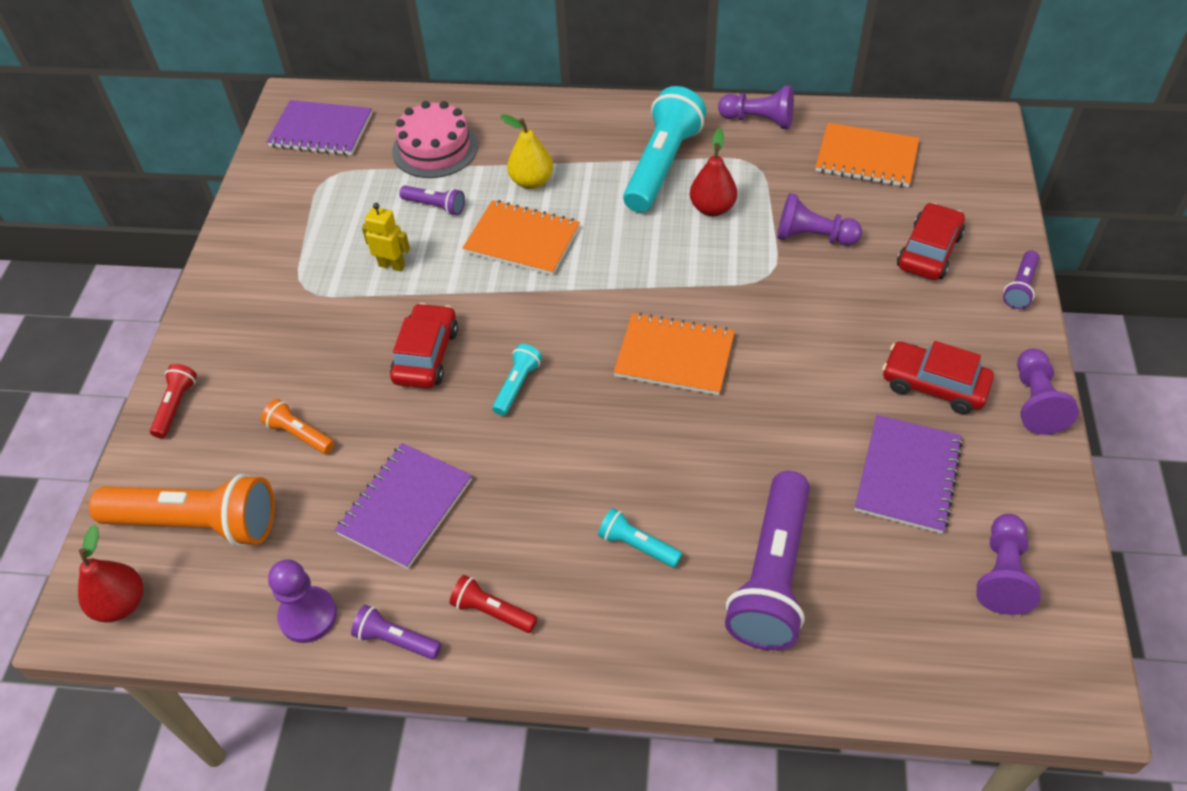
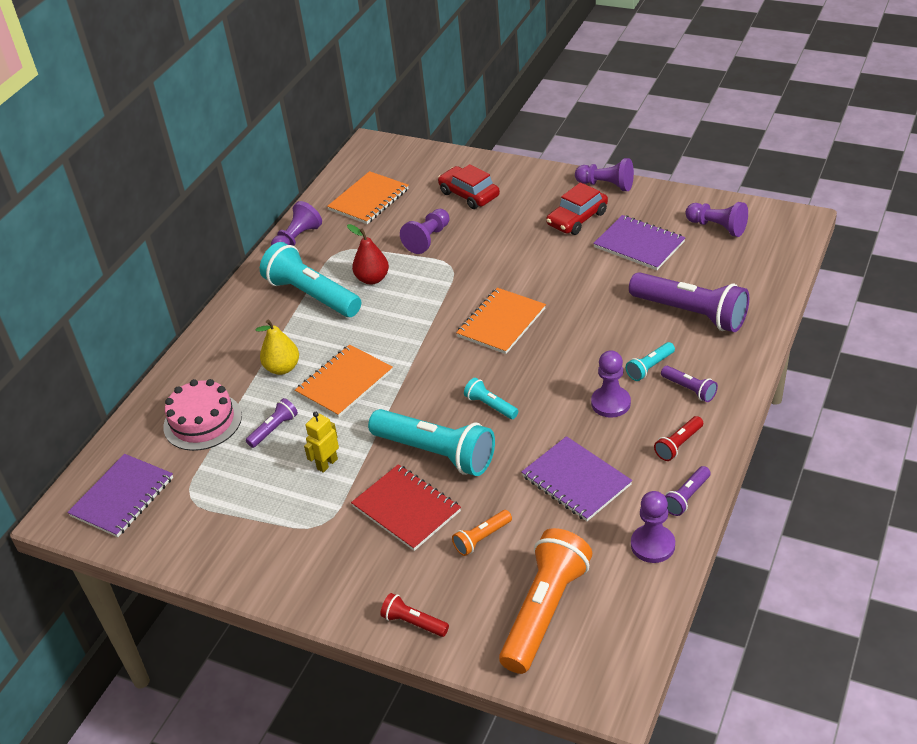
camera: 70 degrees left, 10 degrees down
red pear [78,525,143,622] -> none
red car [390,303,458,389] -> turquoise flashlight [368,409,495,476]
purple flashlight [1003,250,1039,309] -> purple flashlight moved to [661,366,718,402]
none -> red notebook [351,464,461,551]
none -> purple pawn [591,350,631,418]

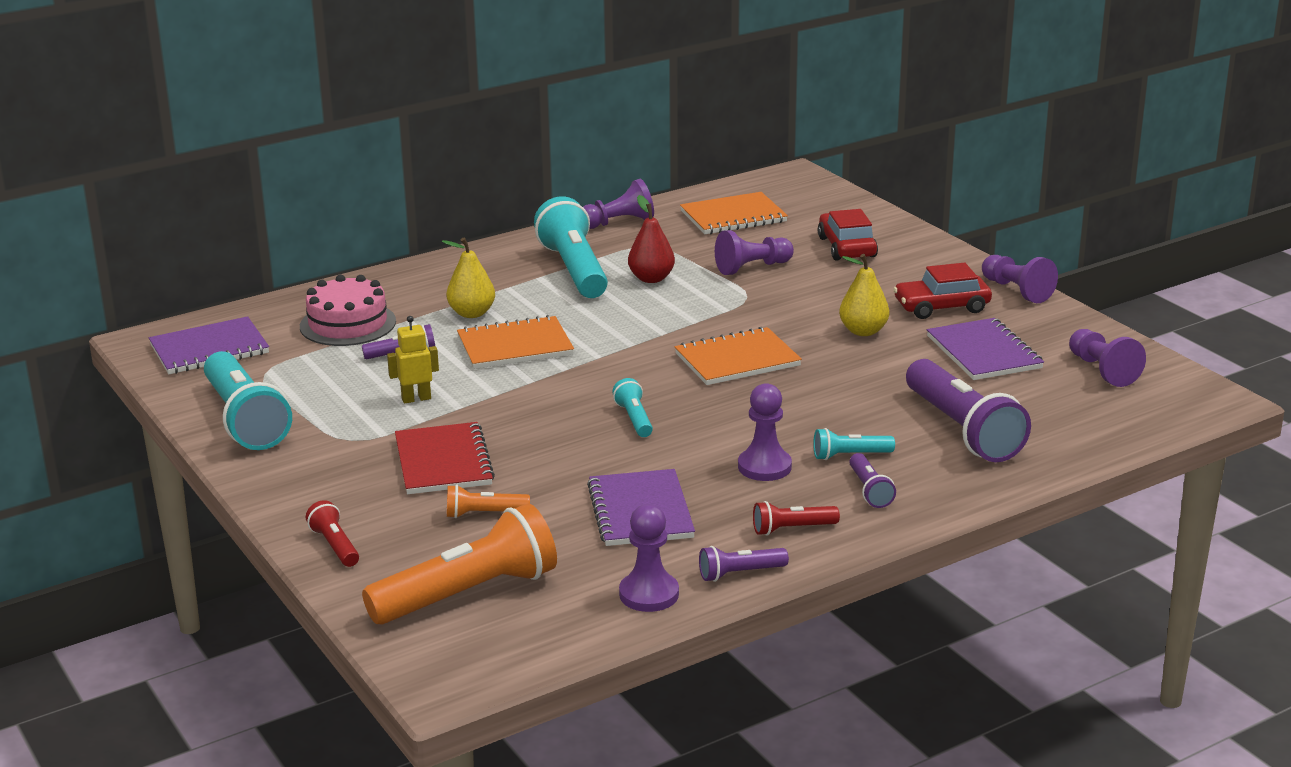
camera: 30 degrees right, 15 degrees down
turquoise flashlight [368,409,495,476] -> turquoise flashlight moved to [204,351,292,450]
none -> yellow pear [839,254,889,336]

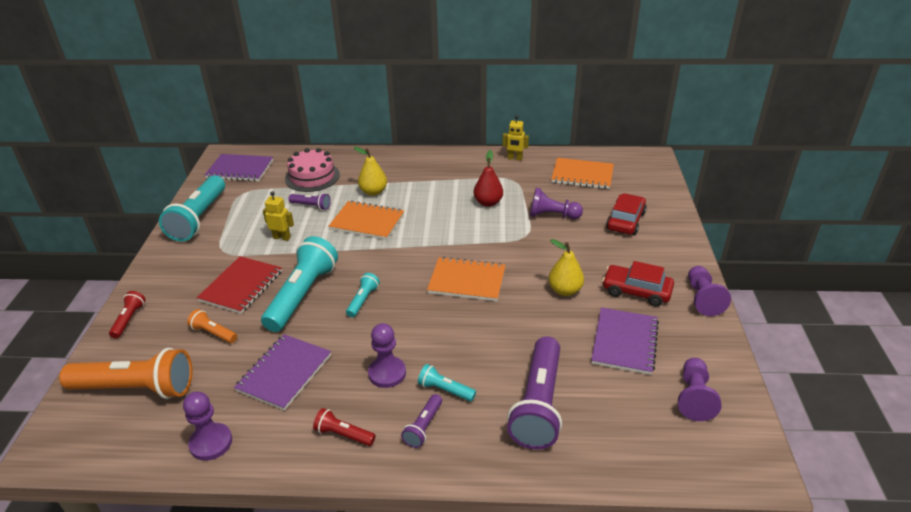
camera: 35 degrees right, 10 degrees up
turquoise flashlight [534,196,608,298] -> turquoise flashlight moved to [261,236,338,332]
purple pawn [583,179,654,229] -> yellow robot [503,115,529,161]
purple flashlight [699,546,789,582] -> none

